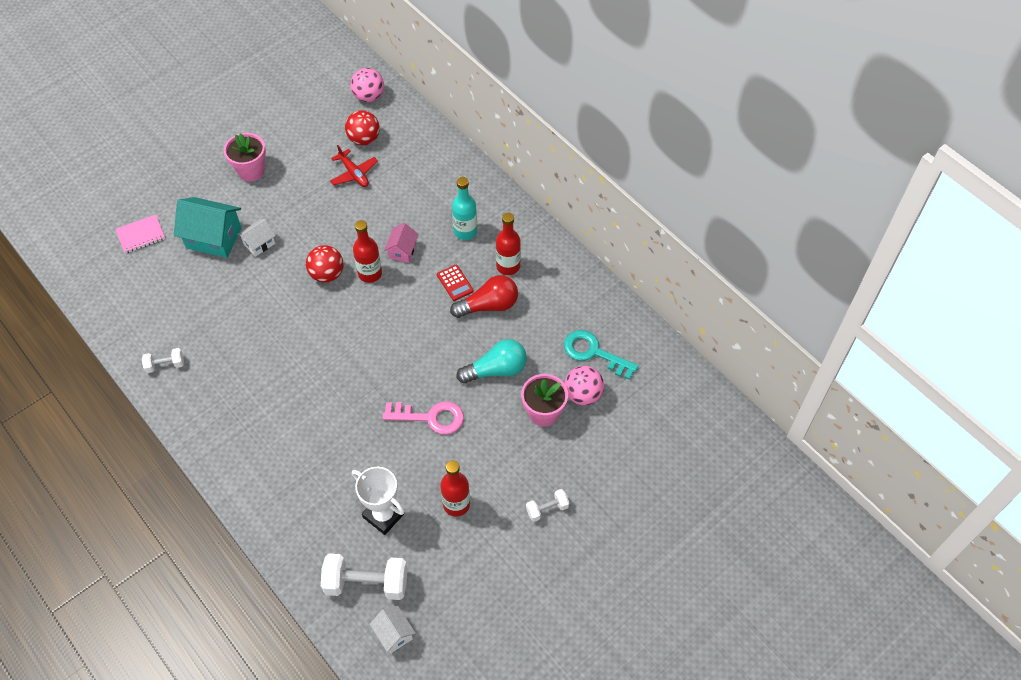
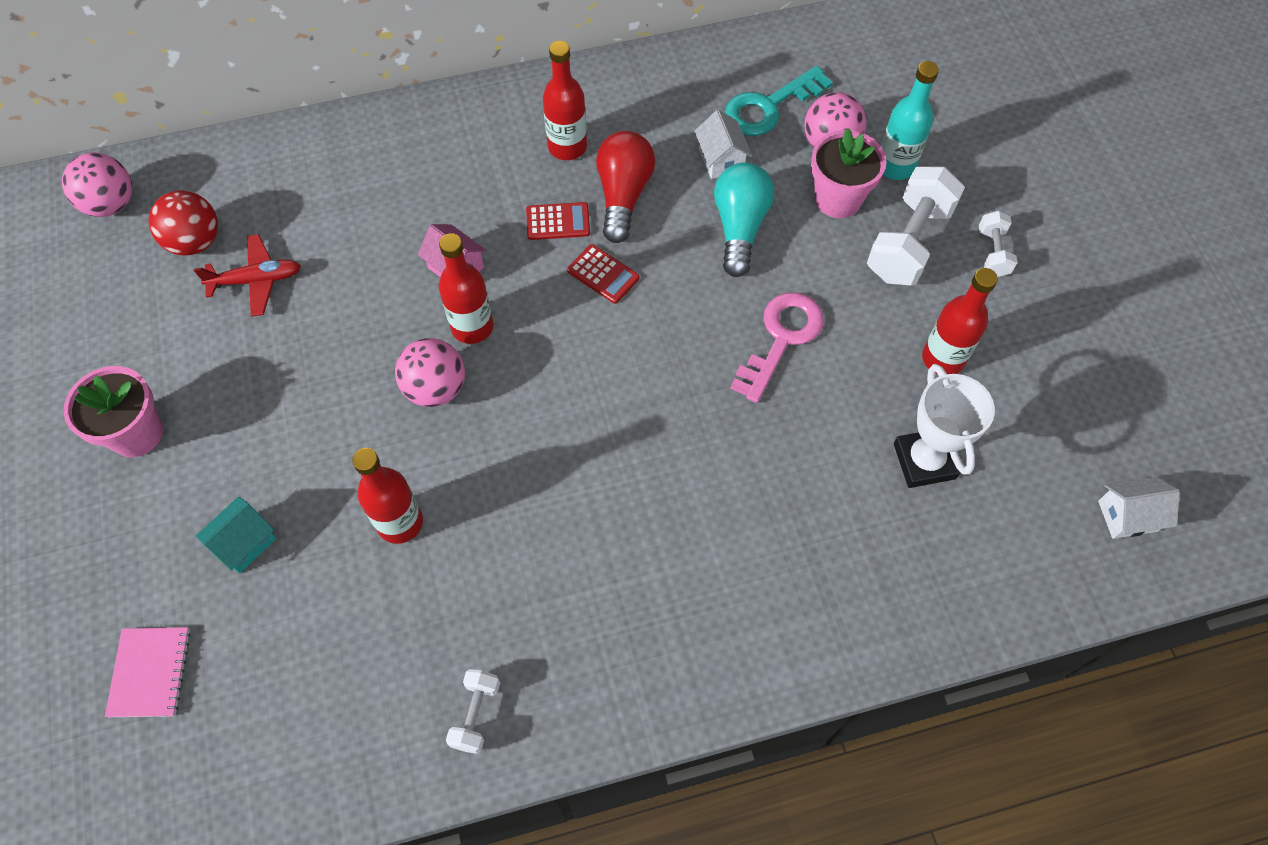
camera: 65 degrees left, 5 degrees up
turquoise house [174,197,242,258] -> turquoise house [195,497,277,573], size x0.55
white house [237,219,276,257] -> white house moved to [694,110,752,179]
red ball [306,245,344,283] -> pink ball [395,338,465,407]
white dumbbell [321,553,407,600] -> white dumbbell moved to [867,166,965,285]
white trophy [352,467,405,535] -> white trophy turned 75 degrees counterclockwise [894,364,995,488]
turquoise bottle [452,177,477,240] -> turquoise bottle moved to [881,61,939,180]
none -> red bottle [352,448,423,544]
none -> red calculator [567,244,640,304]

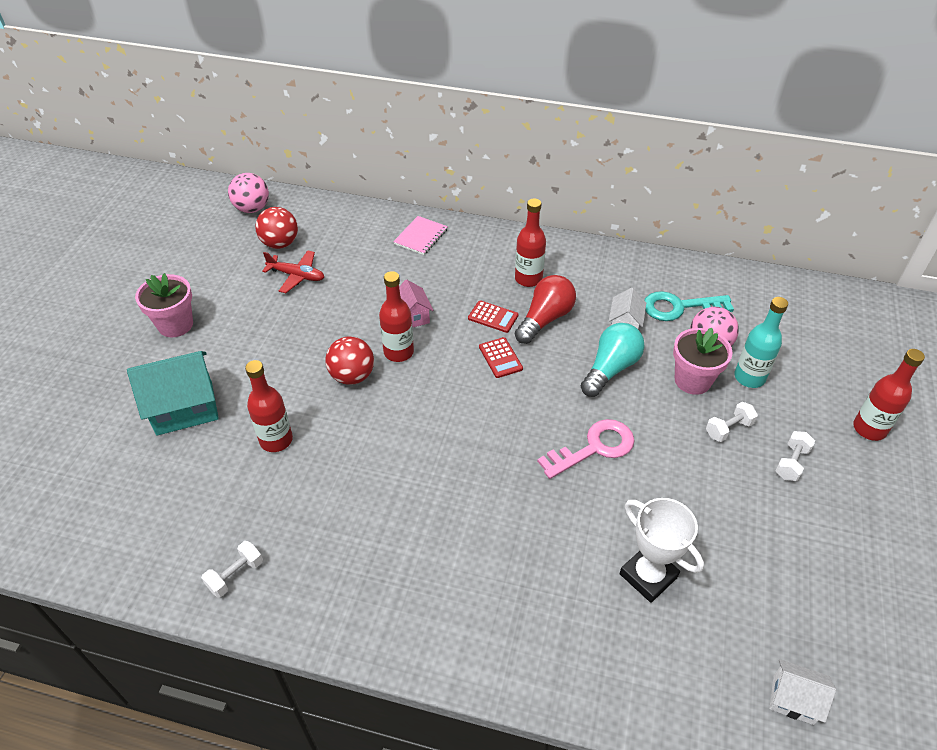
camera: 30 degrees right, 15 degrees down
pink notebook [105,627,190,717] -> pink notebook moved to [393,216,448,255]
turquoise house [195,497,277,573] -> turquoise house [127,351,219,435], size x1.82
pink ball [395,338,465,407] -> red ball [325,336,374,385]
white dumbbell [867,166,965,285] -> white dumbbell [706,402,758,442], size x0.52
white trophy [894,364,995,488] -> white trophy turned 60 degrees counterclockwise [620,498,704,603]
red bottle [922,268,998,374] -> red bottle moved to [853,349,925,441]

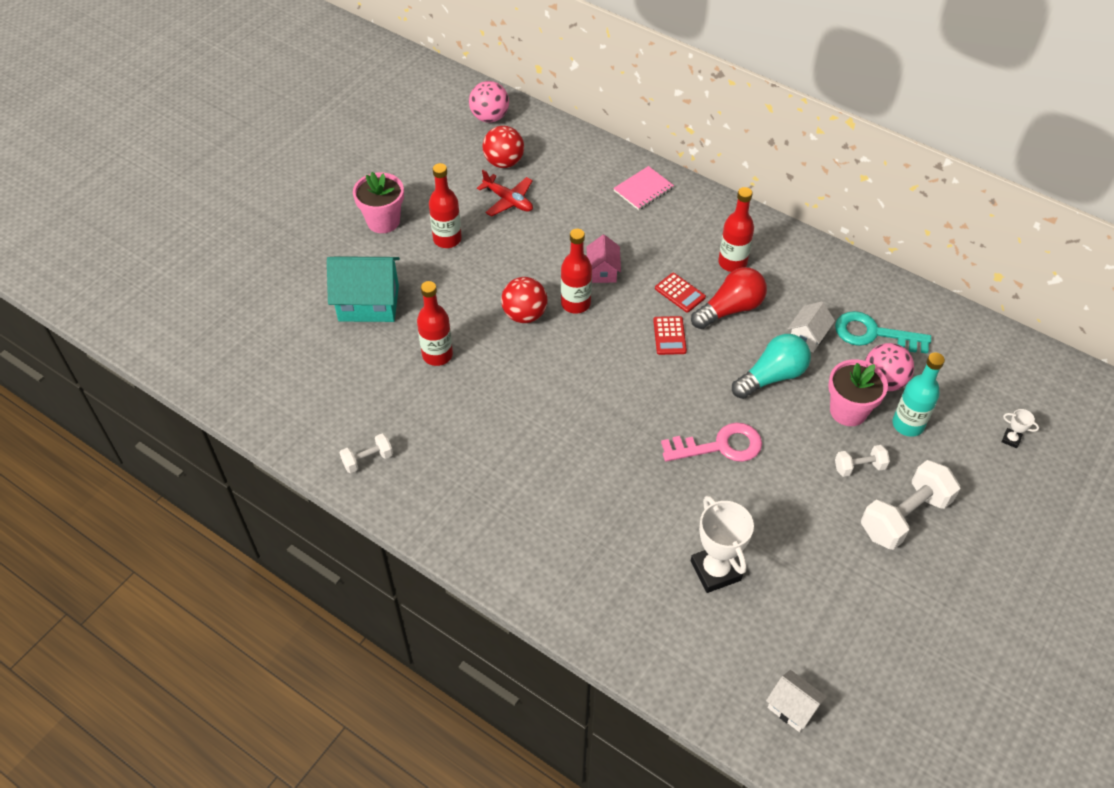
camera: 20 degrees right, 5 degrees up
white dumbbell [776,431,815,481] -> white dumbbell [861,460,960,550], size x1.92
red bottle [853,349,925,441] -> red bottle moved to [429,163,462,248]
none -> white trophy [1002,409,1039,448]

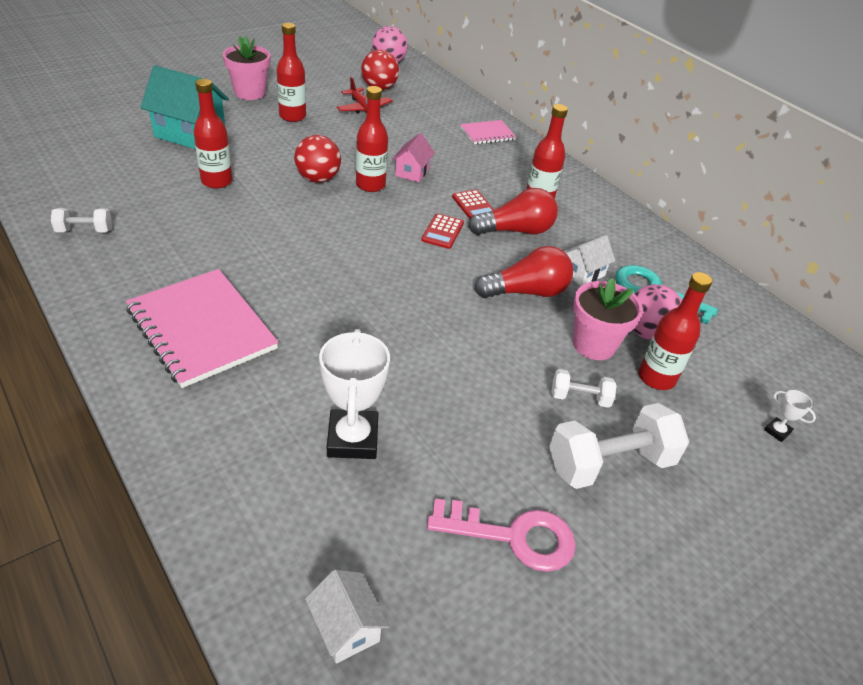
camera: 15 degrees right, 10 degrees down
pink key [661,423,762,462] -> pink key moved to [427,498,576,572]
turquoise light bulb [732,334,811,399] -> red light bulb [474,246,573,298]
turquoise bottle [893,353,945,437] -> red bottle [639,272,712,390]
none -> pink notebook [126,269,278,388]

